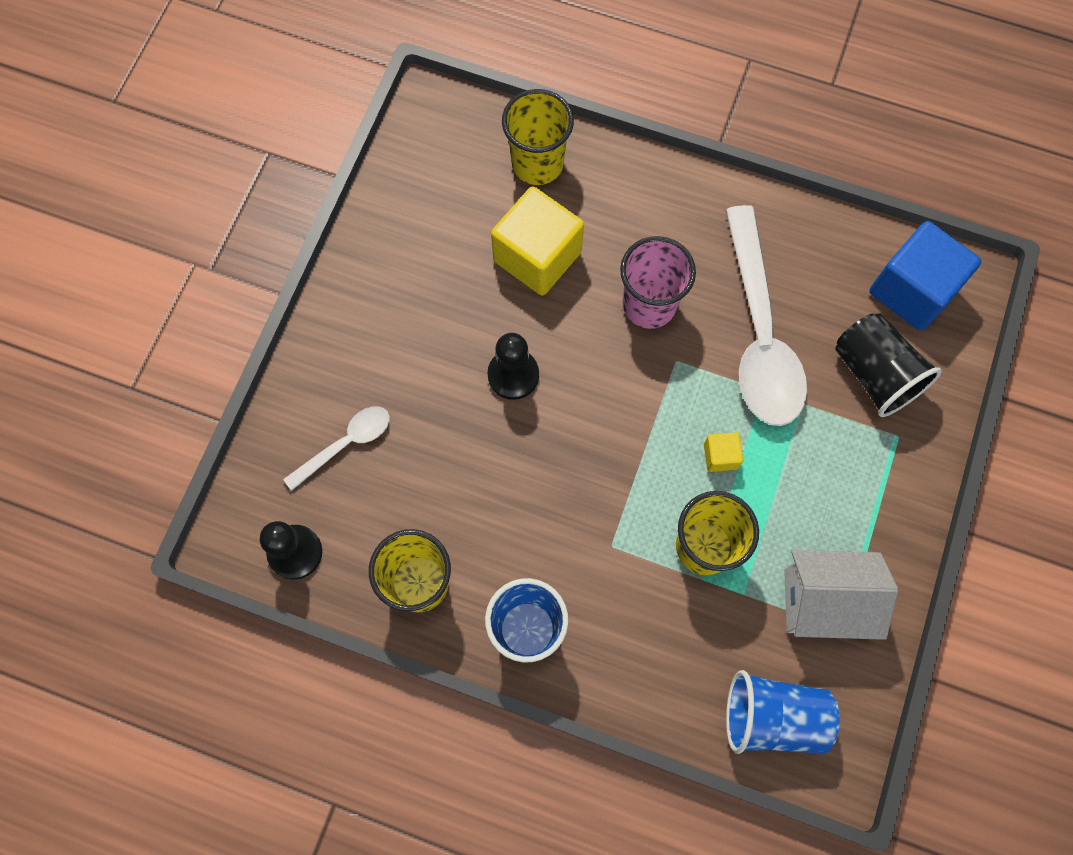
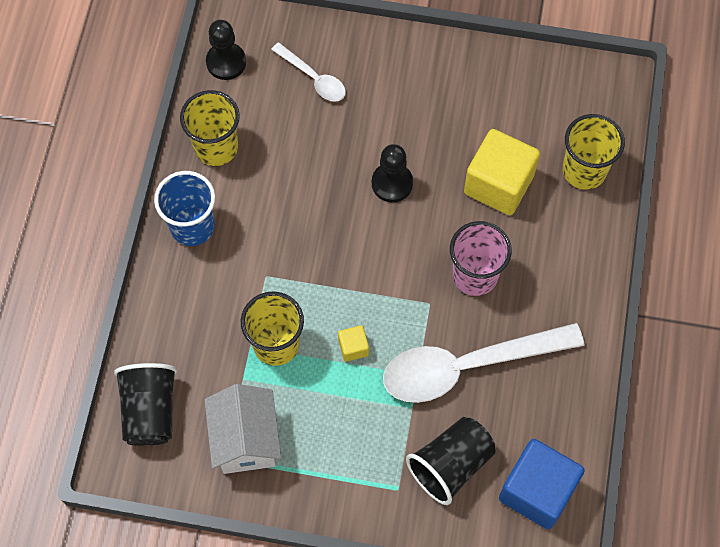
camera: 80 degrees right, 5 degrees down
blue cup [726,670,840,754] -> black cup [114,363,177,446]

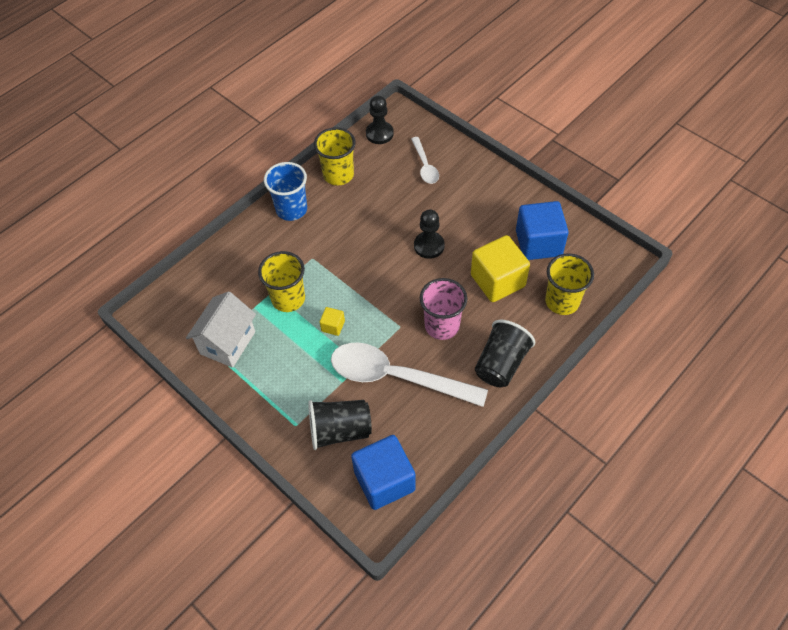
camera: 35 degrees right, 10 degrees down
black cup [114,363,177,446] -> black cup moved to [475,320,535,387]
none -> blue cube [516,201,569,260]

